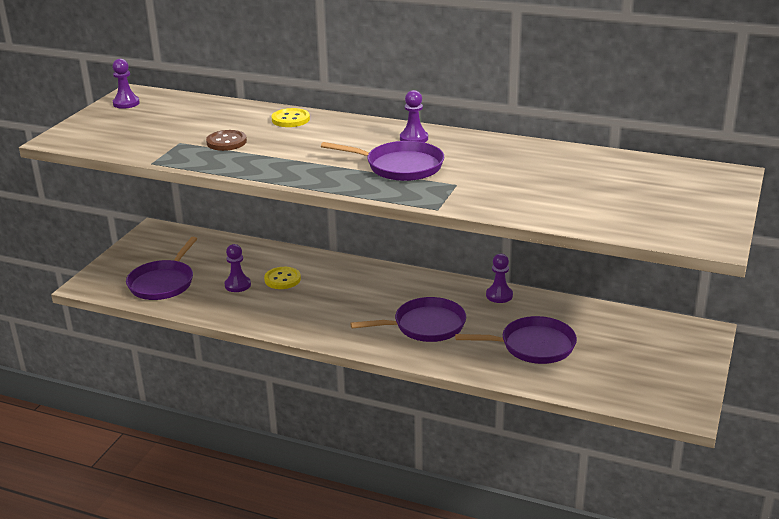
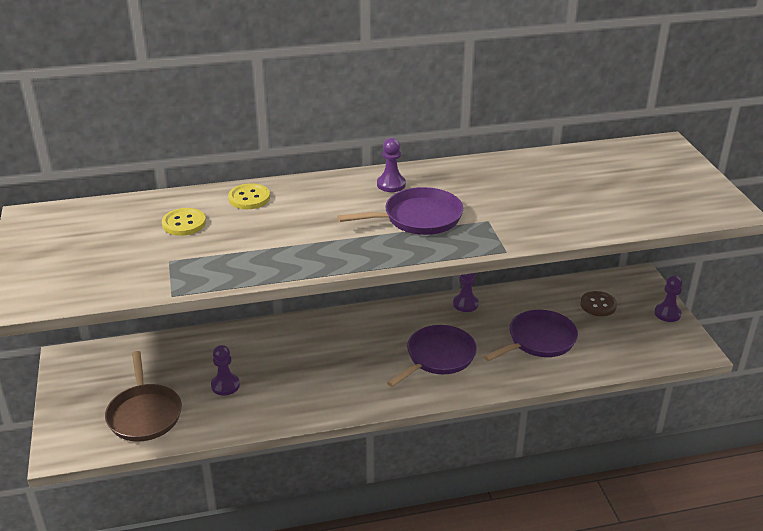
camera: 35 degrees left, 5 degrees up
purple pawn [112,59,140,109] -> purple pawn moved to [654,275,683,322]
purple pan [126,237,197,300] -> brown pan [105,351,182,441]
brown button [206,130,247,151] -> brown button moved to [580,291,617,316]
yellow button [264,267,301,289] -> yellow button moved to [162,208,206,236]

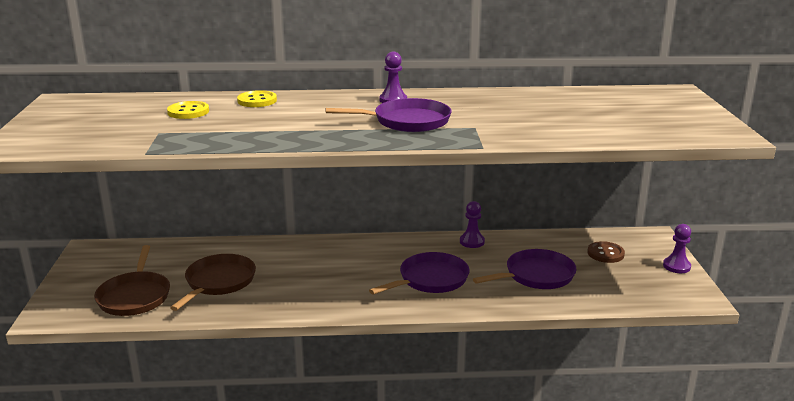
camera: 10 degrees right, 10 degrees down
purple pawn [211,345,240,396] -> brown pan [170,254,256,311]

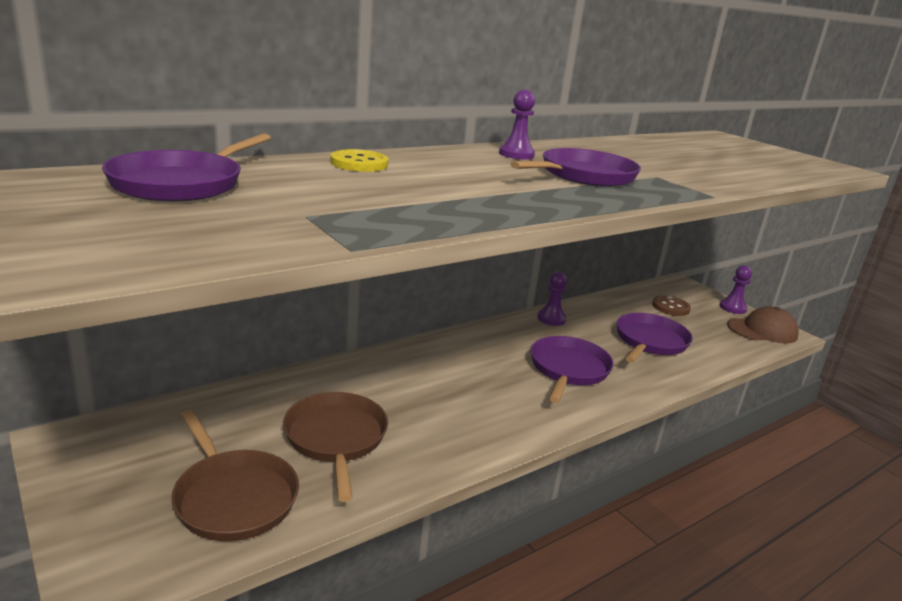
camera: 35 degrees left, 0 degrees up
yellow button [167,101,209,119] -> none
none -> purple pan [102,133,271,202]
none -> brown cap [727,306,799,343]

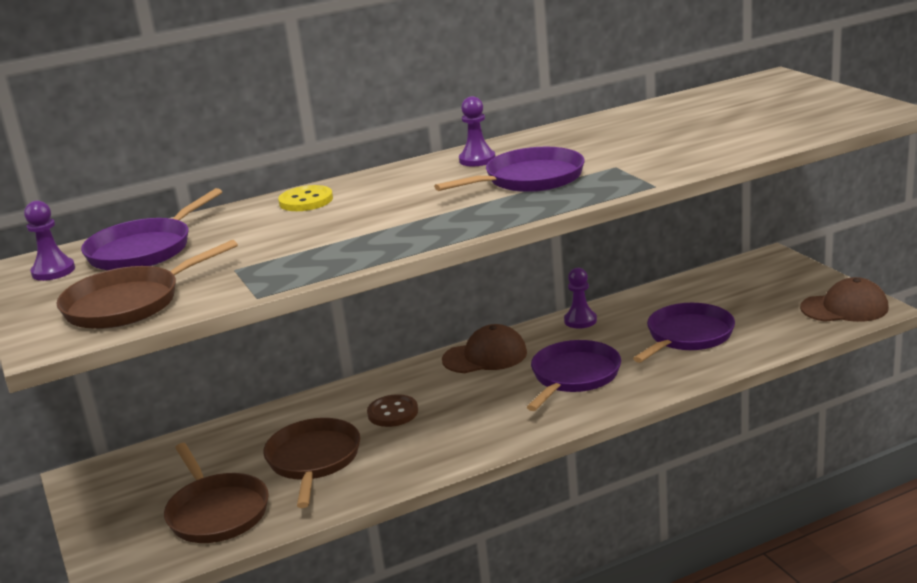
camera: 15 degrees right, 0 degrees up
brown button [652,295,691,316] -> brown button moved to [367,394,418,427]
purple pawn [720,265,752,314] -> purple pawn moved to [24,201,75,281]
none -> brown pan [56,240,238,329]
none -> brown cap [442,324,527,373]

